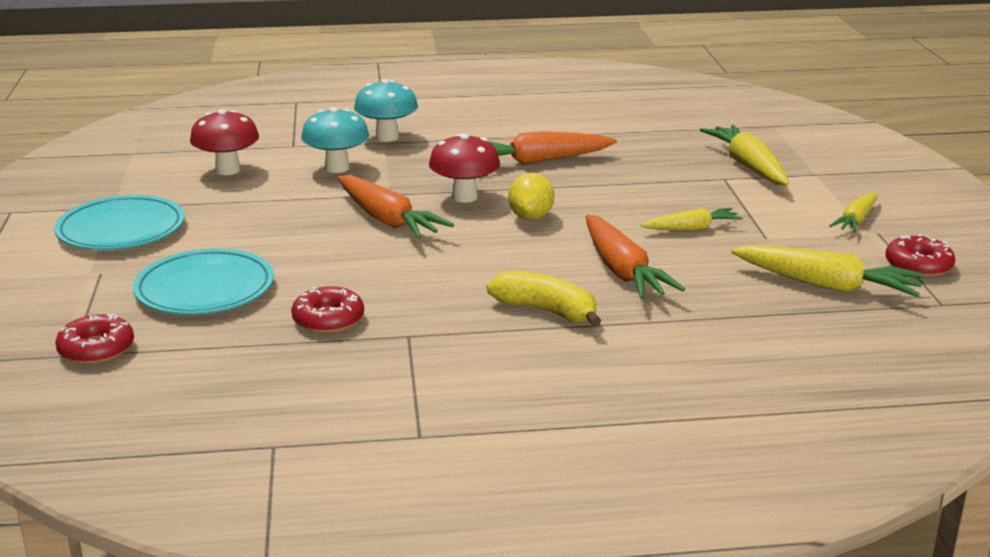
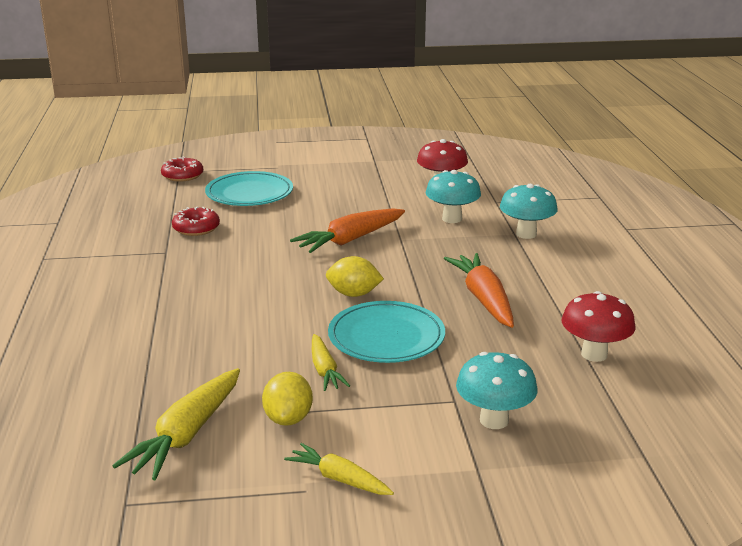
camera: 90 degrees right, 0 degrees up
turquoise plate [54,195,185,250] -> turquoise plate moved to [328,301,445,363]
red mushroom [429,133,500,203] -> red mushroom moved to [562,291,636,362]
yellow banana [487,270,601,327] -> none
orange carrot [586,215,685,299] -> none
yellow carrot [700,125,789,185] -> turquoise mushroom [456,352,538,429]
red donut [885,234,955,277] -> none
none -> yellow lemon [262,372,313,426]

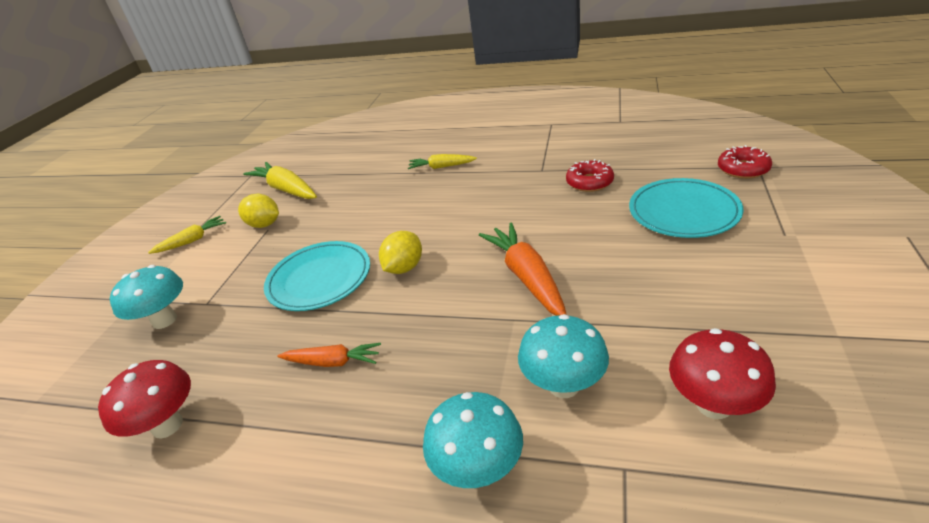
camera: 115 degrees right, 10 degrees up
yellow carrot [312,334,350,391] -> yellow carrot moved to [408,154,477,169]
orange carrot [444,253,514,328] -> orange carrot [278,343,381,367], size x0.60

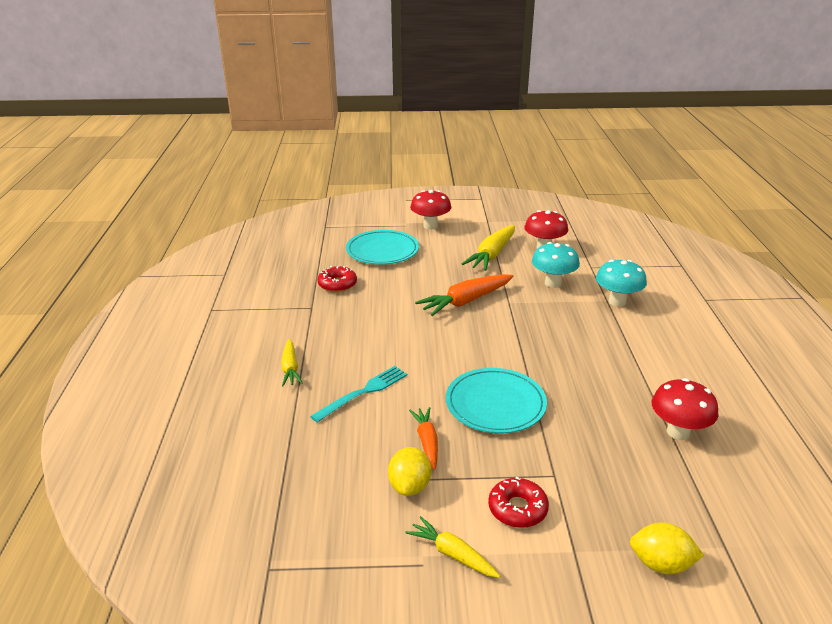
camera: 110 degrees left, 5 degrees down
turquoise mushroom [110,265,183,329] -> none
yellow carrot [243,162,317,199] -> yellow carrot moved to [462,225,515,271]
orange carrot [278,343,381,367] -> orange carrot moved to [409,407,438,470]
yellow lemon [379,231,422,274] -> yellow lemon moved to [630,522,704,574]
red donut [718,145,772,179] -> red donut moved to [488,477,549,528]
none -> turquoise fork [310,366,408,422]
none -> red mushroom [410,190,451,229]

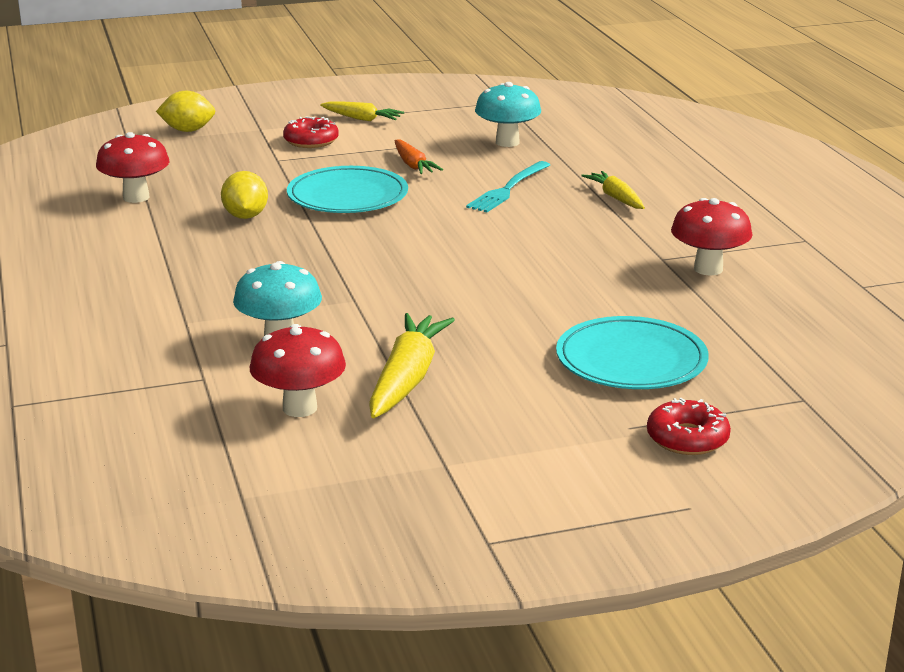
camera: 165 degrees right, 5 degrees down
red donut [317,266,357,292] -> red donut moved to [647,398,731,455]
yellow lemon [388,447,431,496] -> yellow lemon moved to [221,171,268,219]
red mushroom [410,190,451,229] -> red mushroom moved to [671,198,753,276]
orange carrot [415,274,513,316] -> none
turquoise mushroom [596,260,647,307] -> turquoise mushroom moved to [475,82,541,147]

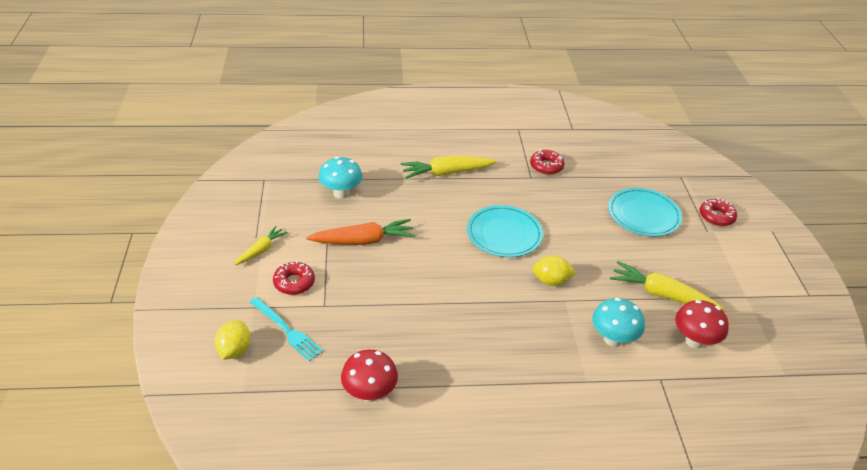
camera: 80 degrees left, 15 degrees up
yellow lemon [221,171,268,219] -> yellow lemon moved to [532,255,576,286]
turquoise plate [287,166,408,213] -> turquoise plate moved to [467,205,543,257]
orange carrot [395,139,443,174] -> orange carrot [306,219,415,245], size x1.66
turquoise fork [466,161,550,212] -> turquoise fork moved to [250,297,323,361]
yellow carrot [581,171,645,209] -> yellow carrot [401,156,496,179], size x1.66
red mushroom [671,198,753,276] -> red donut [530,150,565,175]

